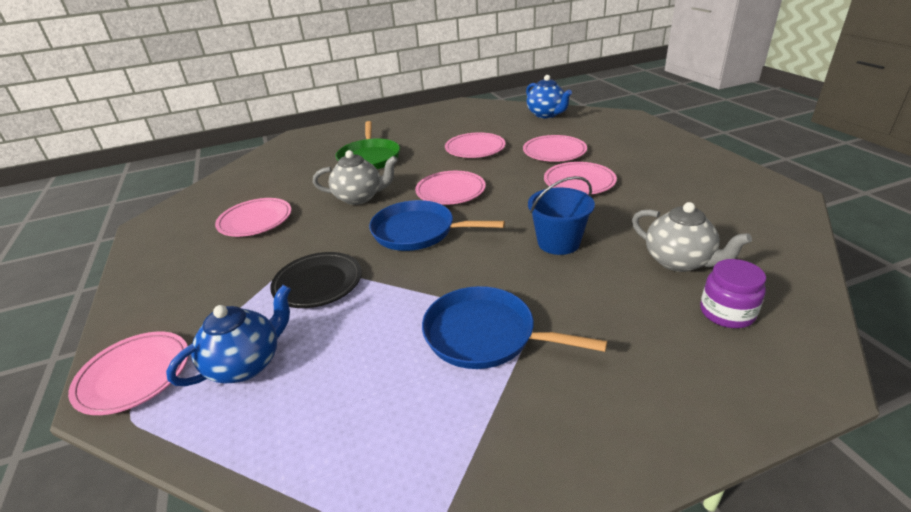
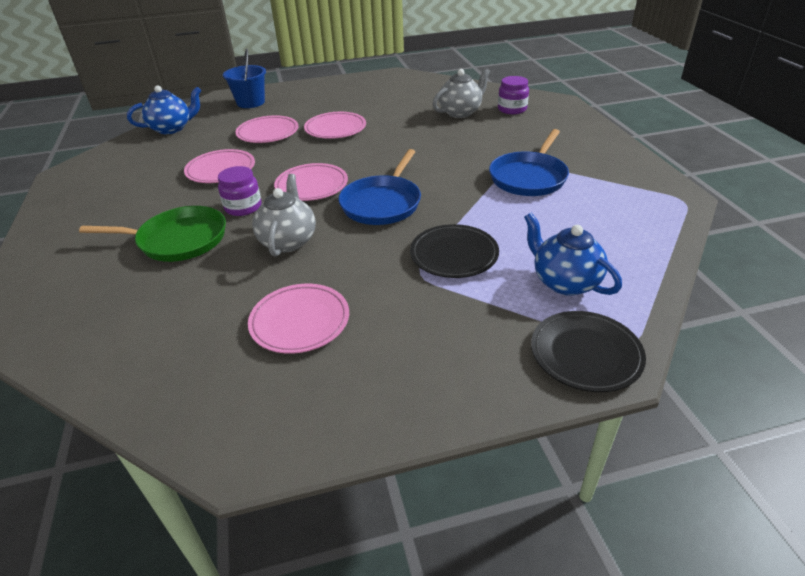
camera: 85 degrees left, 5 degrees up
pink plate [68,332,189,415] -> black plate [531,311,646,392]
blue bucket [528,176,595,255] -> blue bucket moved to [223,48,266,108]
none -> purple jar [218,166,261,216]

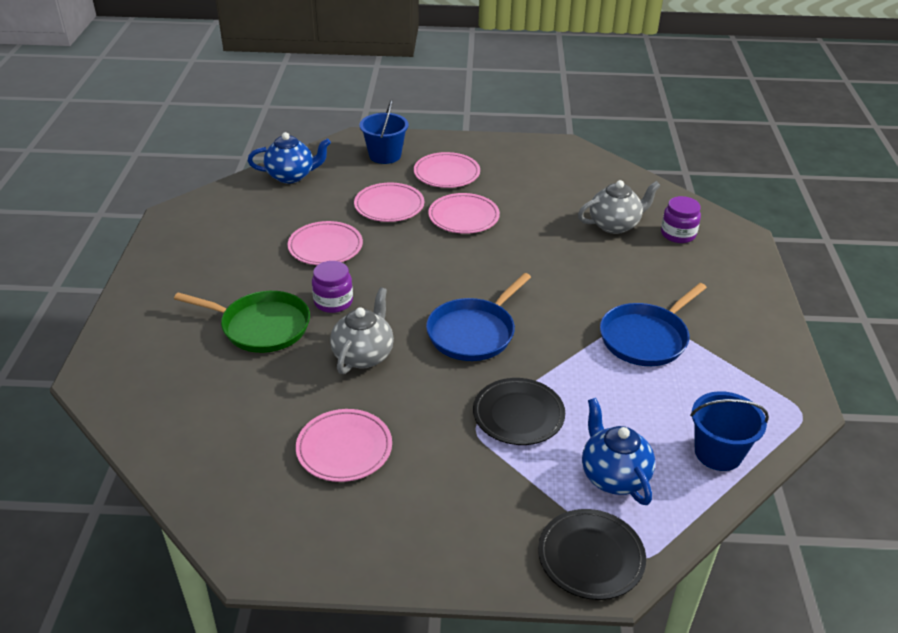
camera: 15 degrees right, 0 degrees up
pink plate [274,163,348,201] -> pink plate moved to [414,152,480,188]
none -> blue bucket [690,391,769,471]

